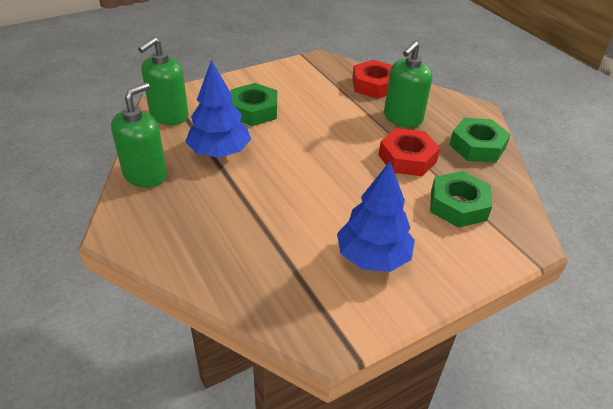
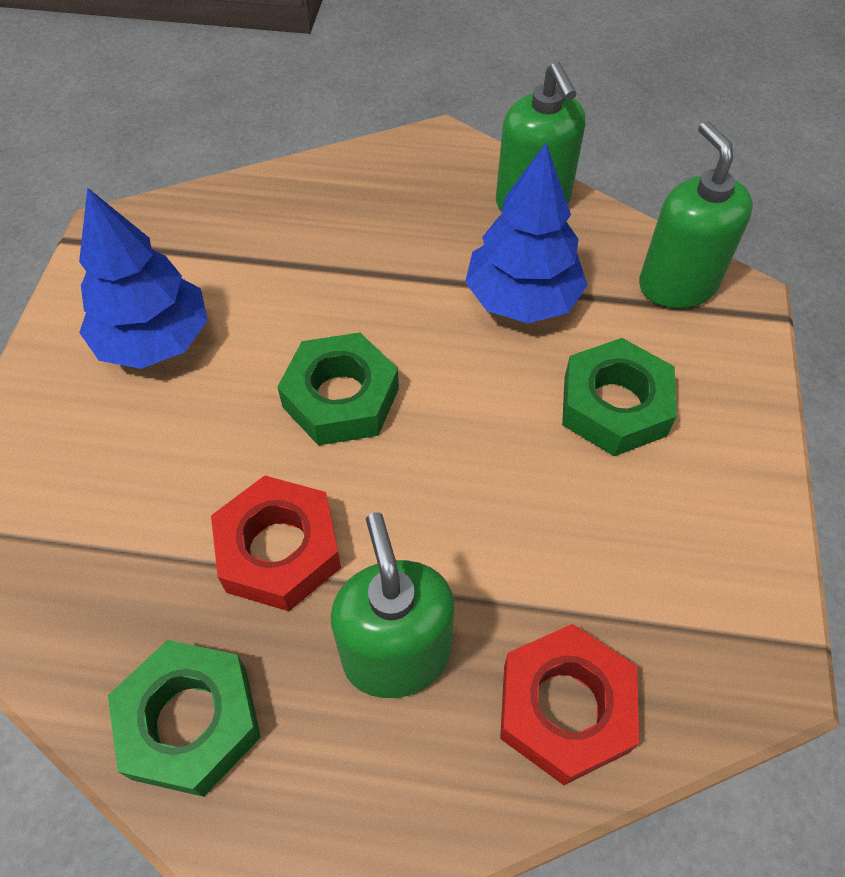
camera: 130 degrees right, 15 degrees up
green nut [430,171,492,228] -> green nut moved to [277,332,399,446]

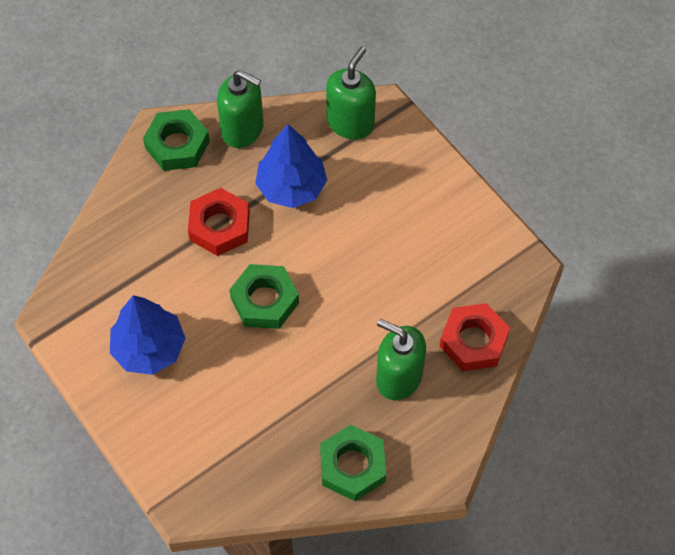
camera: 45 degrees left, 5 degrees up
red nut [211,475,341,611] -> red nut moved to [188,188,250,256]
green nut [562,338,677,456] -> green nut moved to [143,109,210,171]
green soap dispenser [639,121,753,308] -> green soap dispenser turned 90 degrees clockwise [326,46,376,139]

